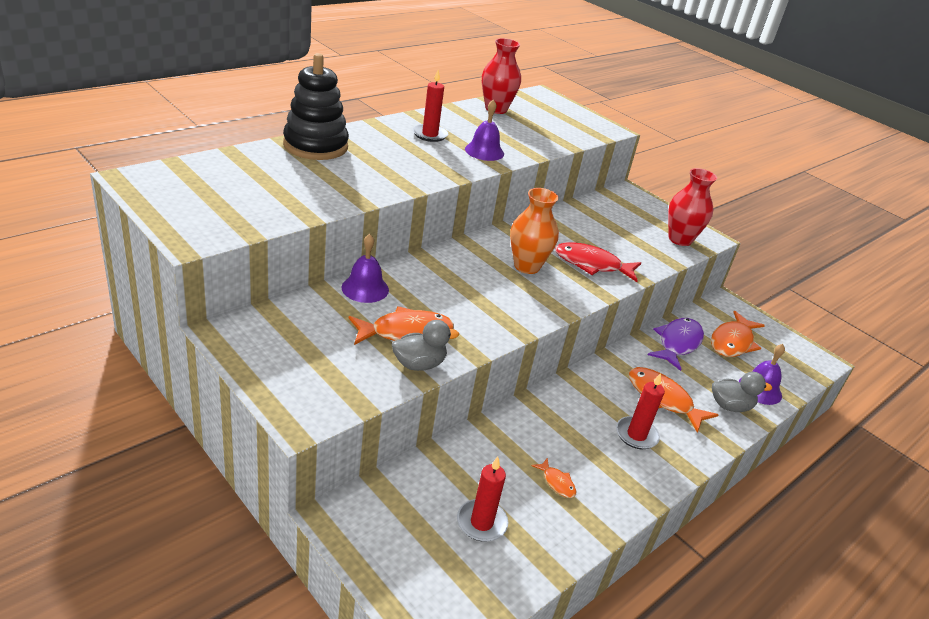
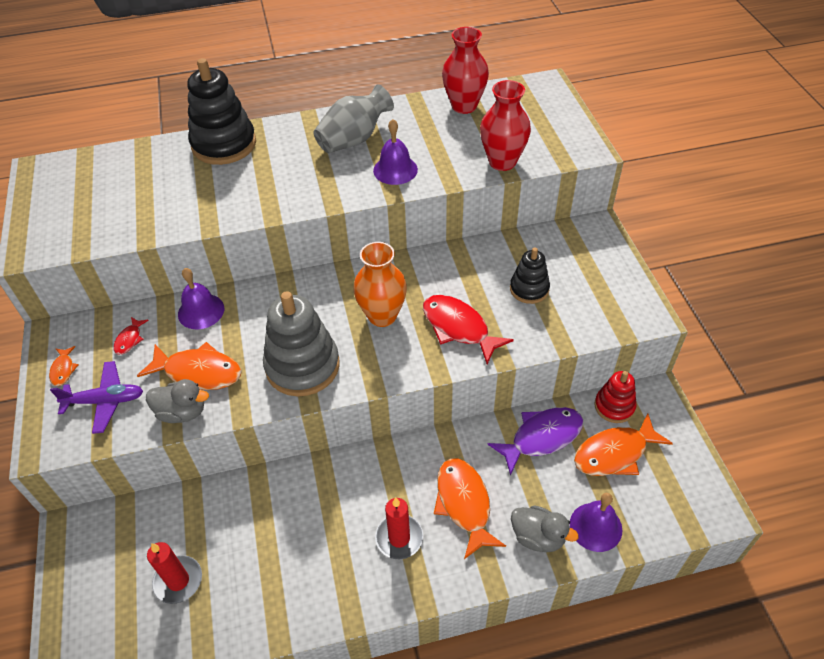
camera: 35 degrees right, 15 degrees up
red candle [413,70,448,142] -> grey vase [313,84,394,153]
orange fish [532,458,577,498] -> orange fish moved to [49,346,78,386]
red vase [668,168,717,246] -> red vase moved to [480,80,531,171]
none -> purple plane [50,361,143,434]
none -> red fish [113,317,149,355]
none -> grey stacking toy [263,291,340,397]
none -> black stacking toy [510,247,550,304]
none -> red stacking toy [594,371,637,423]

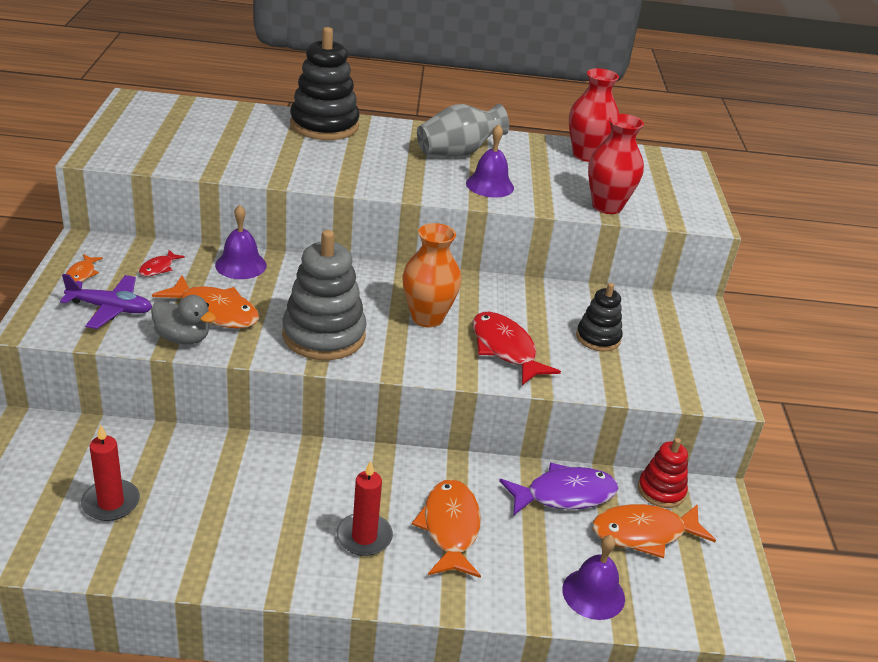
camera: 10 degrees right, 15 degrees down
grey duck [511,505,579,552] -> none

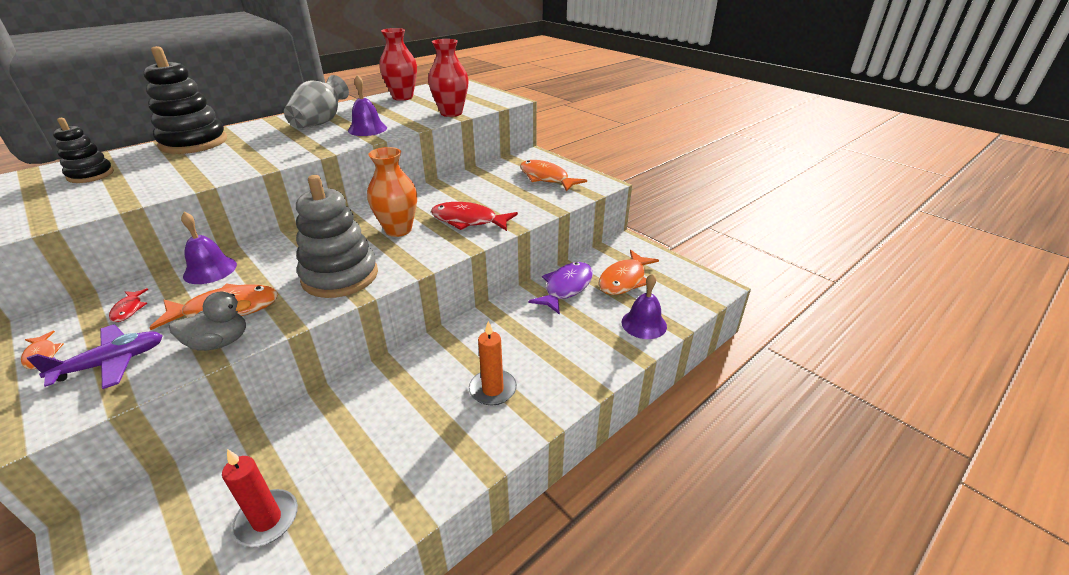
camera: 40 degrees left, 0 degrees up
red candle [337,460,393,556] -> orange candle [469,321,517,405]
orange fish [412,479,481,578] -> orange fish moved to [520,160,587,192]
black stacking toy [576,283,622,352] -> black stacking toy moved to [53,118,114,183]
red stacking toy [638,438,688,508] -> none

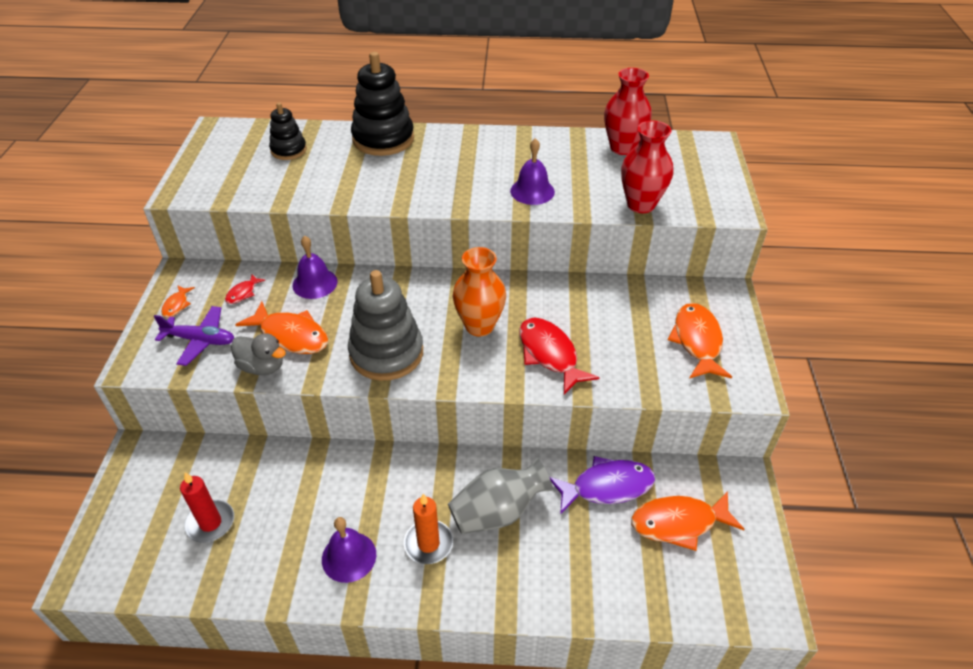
camera: 45 degrees right, 10 degrees up
grey vase [284,75,349,129] -> grey vase moved to [448,458,553,534]
purple bell [621,274,667,339] -> purple bell moved to [322,517,376,583]

